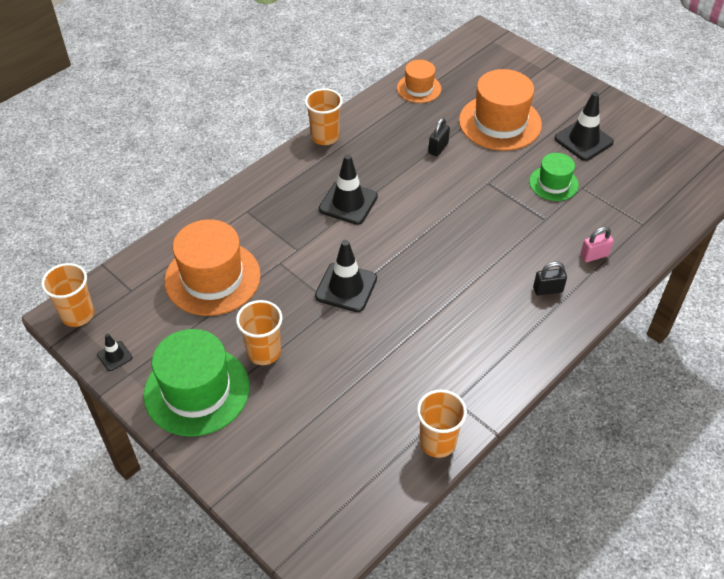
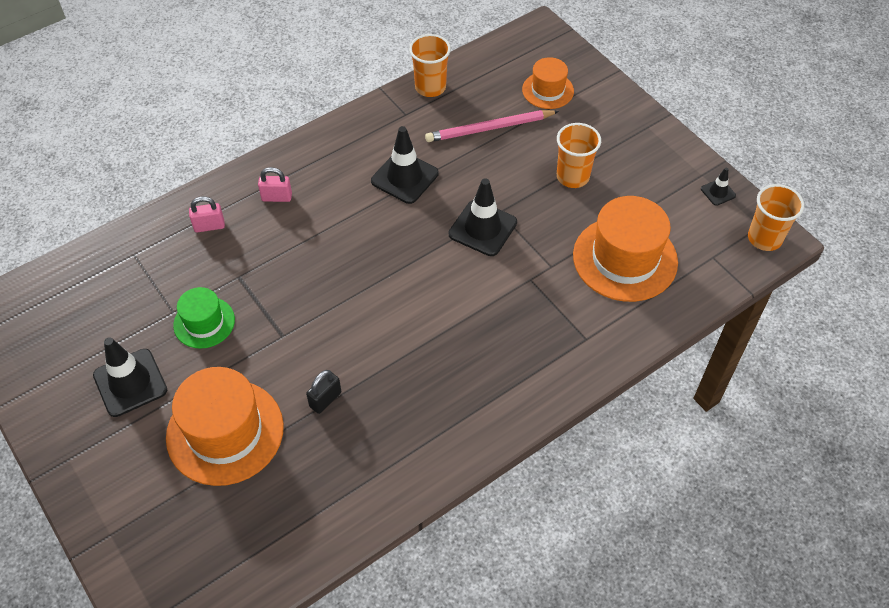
camera: 170 degrees left, 5 degrees up
green hat [144,329,249,437] -> none
orange cup [305,88,343,145] -> none
black traffic cone [319,154,378,225] -> black traffic cone moved to [371,126,439,204]
orange hat [397,60,441,103] -> orange hat moved to [522,57,574,109]
black padlock [533,262,567,295] -> pink padlock [258,167,292,202]
none -> pink pencil [425,110,559,142]

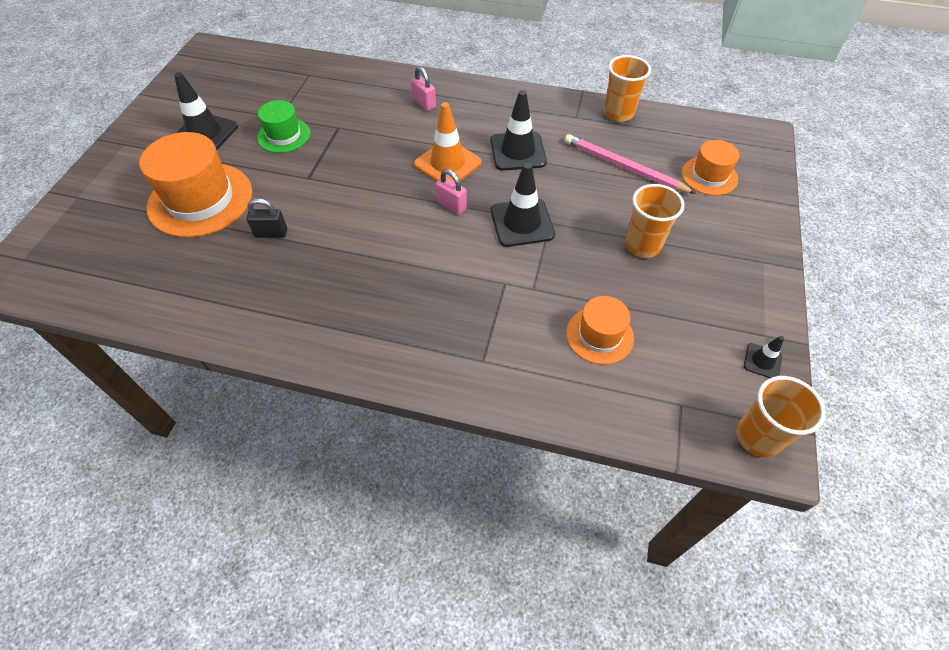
camera: 50 degrees right, 0 degrees up
pink padlock [189,196,225,232] -> pink padlock moved to [436,169,467,215]
orange hat [573,196,678,302] -> orange hat [566,296,634,365], size x0.56
none -> orange traffic cone [414,102,482,182]

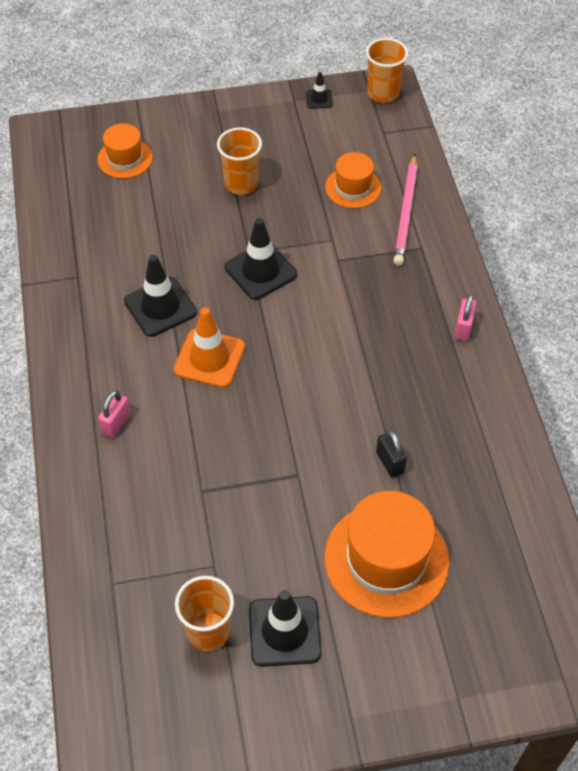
camera: 115 degrees left, 0 degrees up
green hat [257,100,310,153] -> none
pink padlock [436,169,467,215] -> pink padlock moved to [454,294,477,341]
pink pencil [565,134,696,194] -> pink pencil moved to [394,154,418,266]
orange cup [604,55,651,122] -> orange cup moved to [175,576,234,651]

